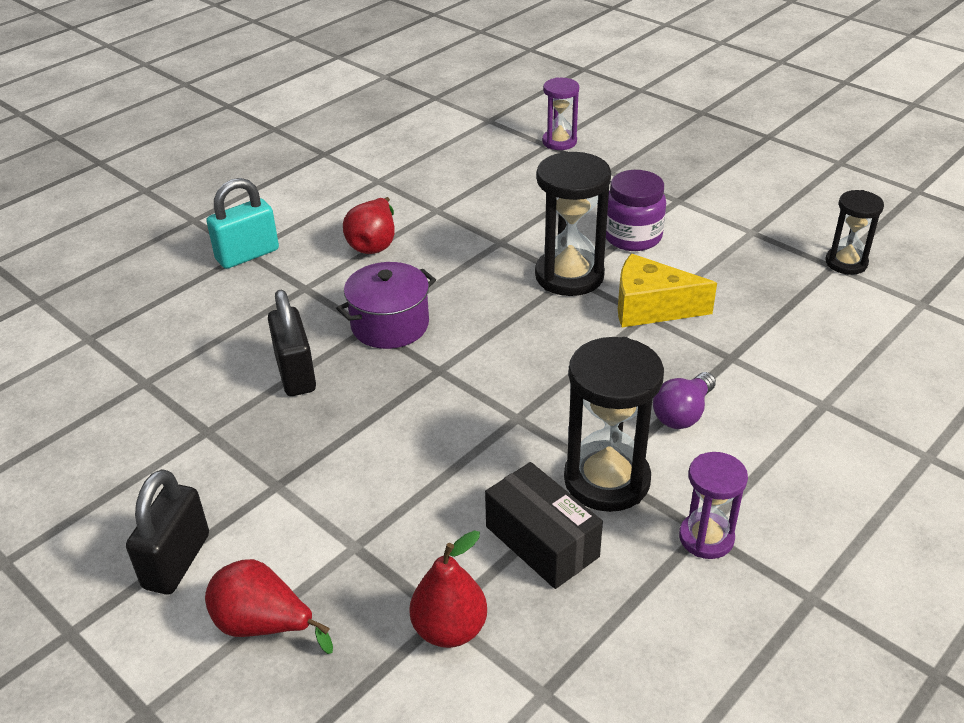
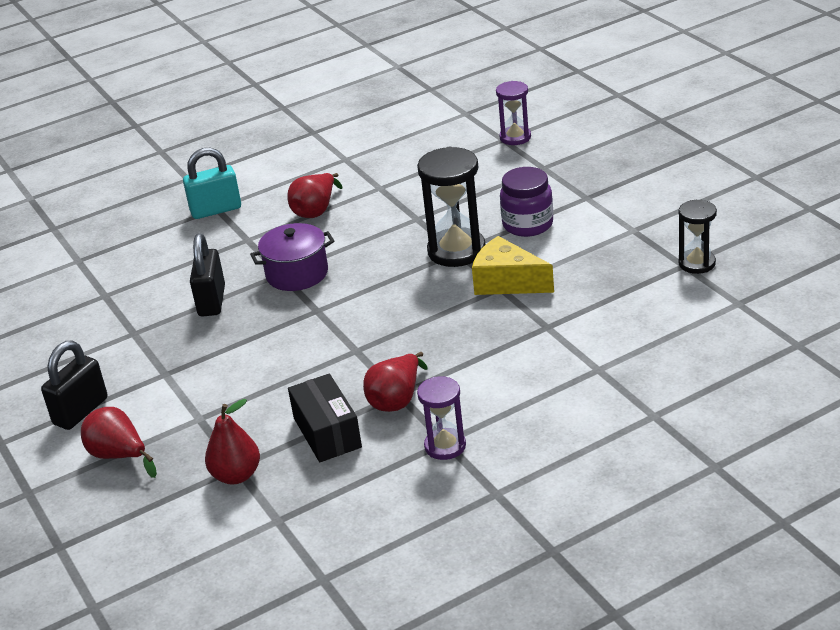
camera: 20 degrees right, 5 degrees down
black hourglass [564,337,664,512] -> red pear [363,352,428,412]
purple light bulb [653,372,716,429] -> none

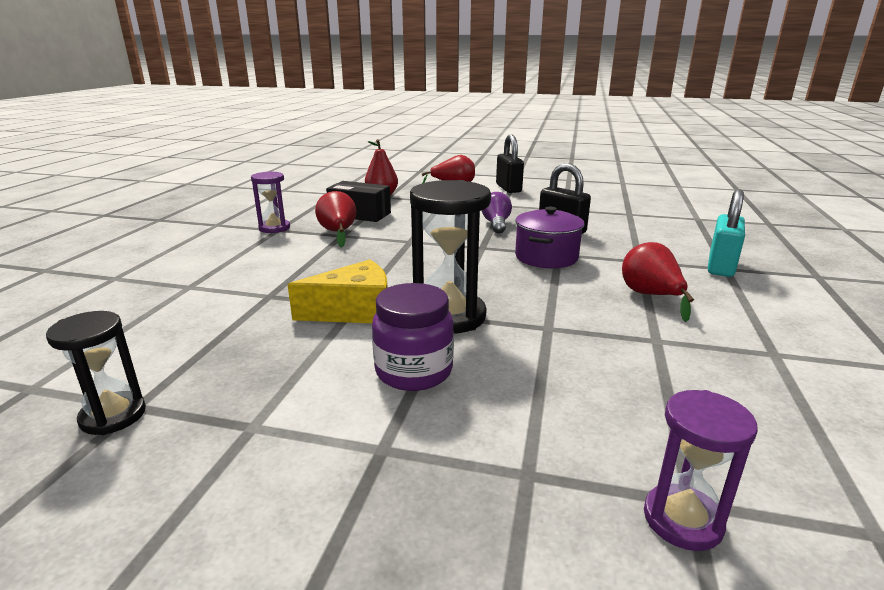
camera: 130 degrees right, 10 degrees down
none -> purple light bulb [481,192,512,234]

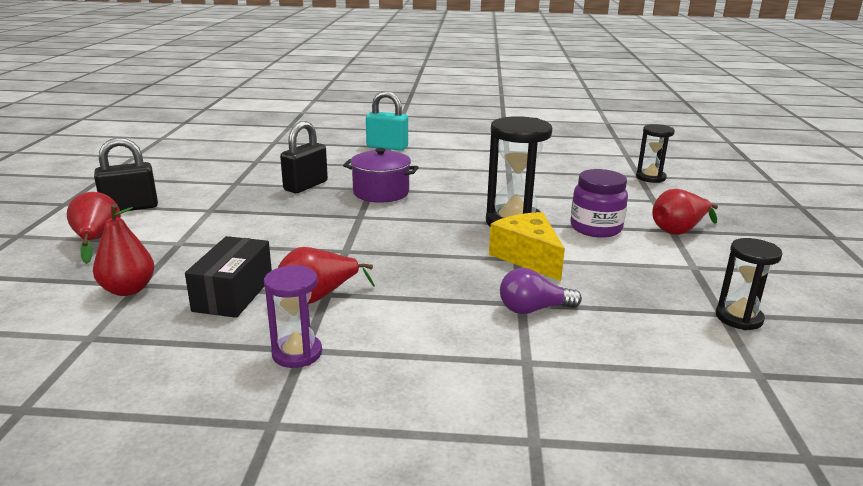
camera: 100 degrees left, 0 degrees up
purple light bulb [481,192,512,234] -> purple light bulb moved to [500,268,582,314]
red pear [622,242,694,322] -> red pear moved to [652,189,718,235]
purple hourglass [644,390,758,551] -> black hourglass [636,124,675,183]

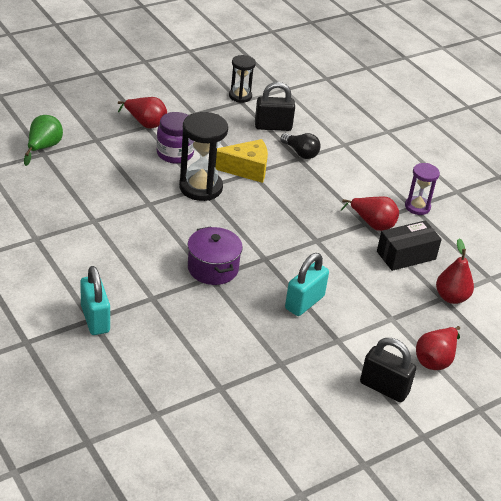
camera: 130 degrees left, 15 degrees up
black padlock [280,121,328,193] -> black padlock moved to [255,82,295,131]
yellow cheese [489,212,565,281] -> yellow cheese turned 120 degrees counterclockwise [216,139,268,183]
purple light bulb [500,268,582,314] -> black light bulb [280,133,321,159]
black hourglass [636,124,675,183] -> green pear [24,115,63,166]
none -> turquoise padlock [285,253,329,316]

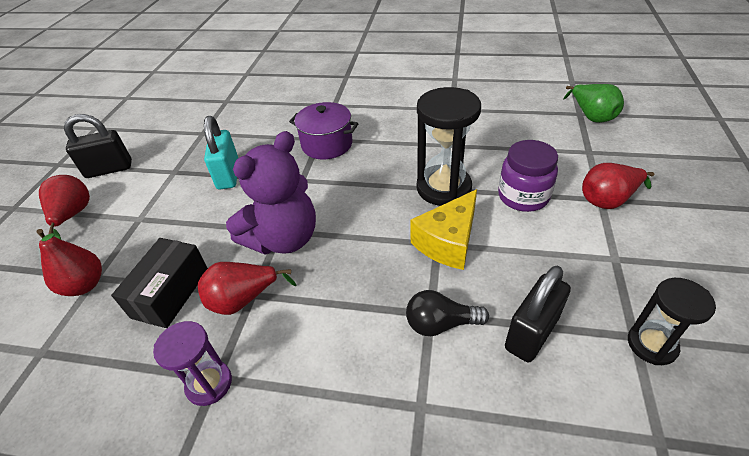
camera: 140 degrees right, 5 degrees up
turquoise padlock [80,266,110,335] -> none
none -> purple teddy bear [226,131,316,255]

